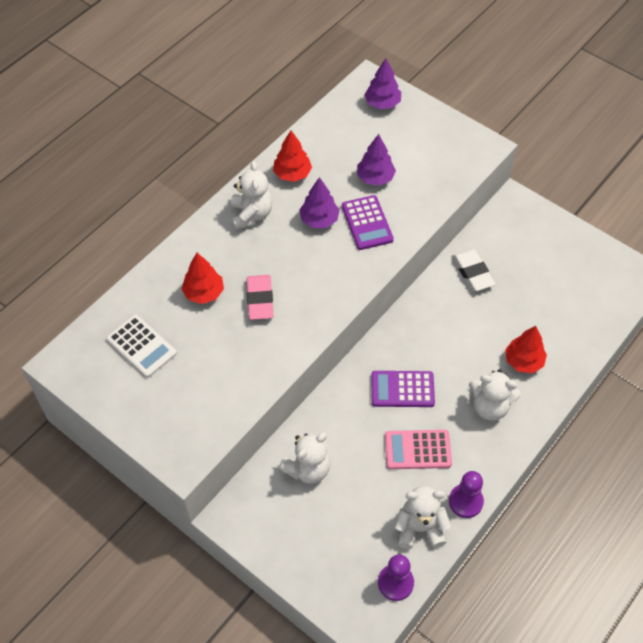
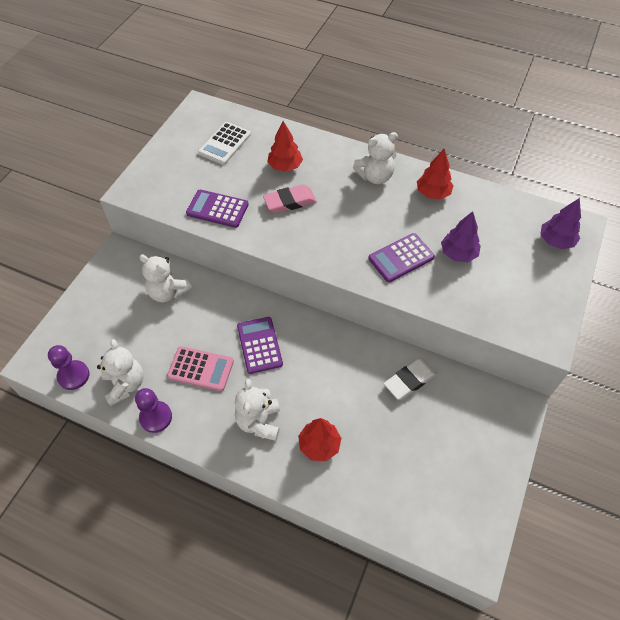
camera: 75 degrees right, 0 degrees up
purple tree [299,177,340,228] -> none
pink calculator [385,430,452,469] -> pink calculator turned 120 degrees clockwise [167,346,234,391]
none -> purple calculator [186,190,249,228]

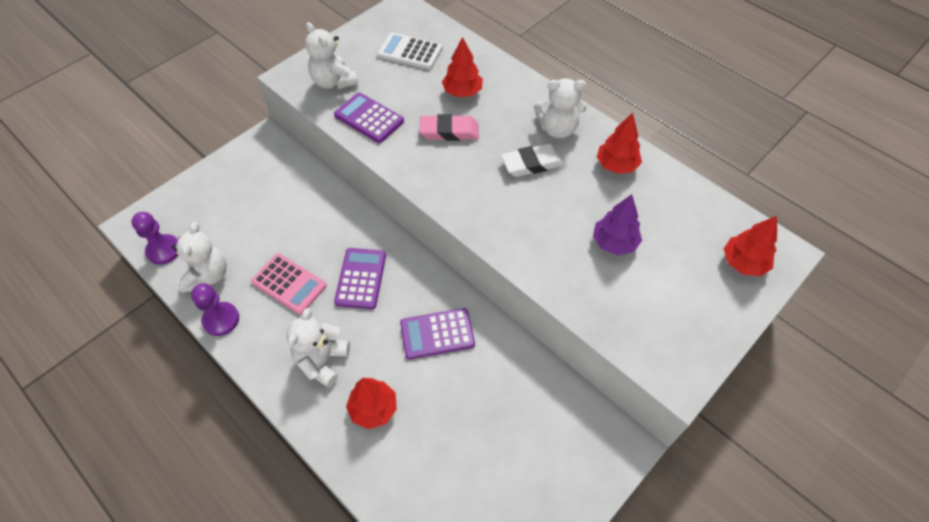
camera: 20 degrees right, 0 degrees up
white teddy bear [139,254,192,302] -> white teddy bear moved to [305,22,358,89]
white calculator [198,122,251,165] -> white calculator turned 60 degrees clockwise [377,32,442,70]
purple calculator [368,233,435,282] -> purple calculator moved to [400,308,475,359]
white eraser [384,358,437,400] -> white eraser moved to [501,144,565,177]
purple tree [540,198,581,249] -> red tree [724,216,777,277]

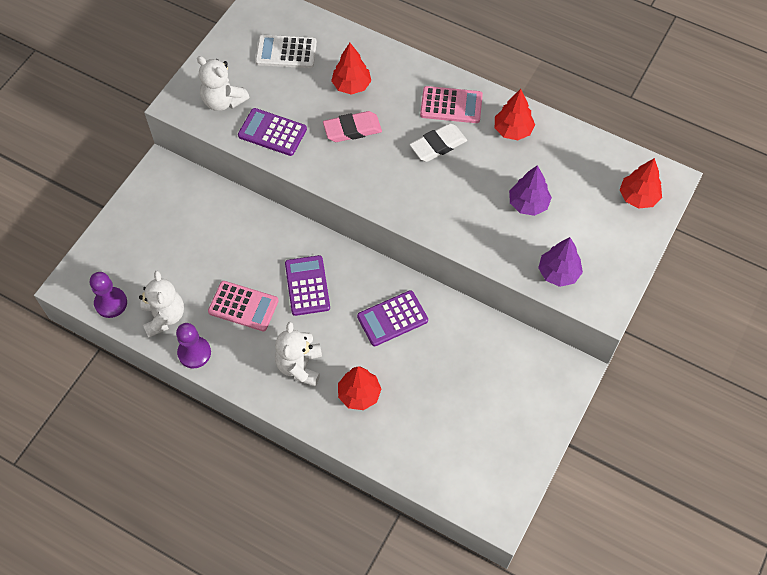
camera: 15 degrees left, 5 degrees up
white teddy bear [534,78,587,139] -> pink calculator [420,86,483,123]
none -> purple tree [538,237,583,287]

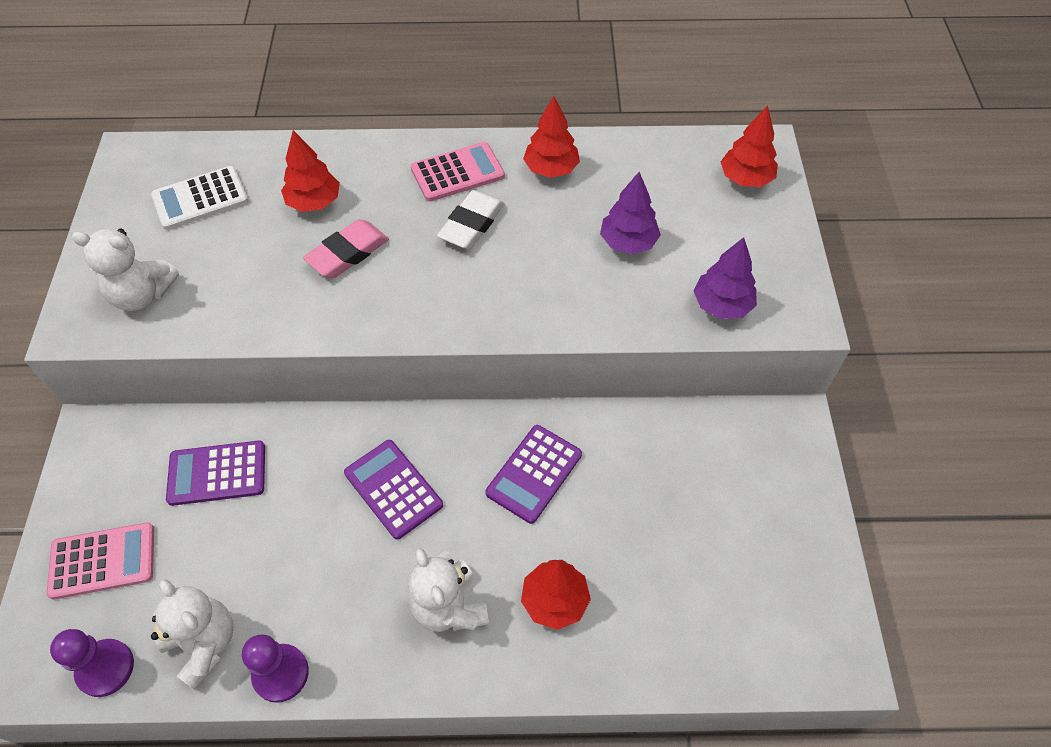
camera: 30 degrees left, 5 degrees down
pink calculator [208,281,279,331] -> pink calculator moved to [46,522,154,600]
purple calculator [238,108,307,156] -> purple calculator moved to [166,441,265,506]

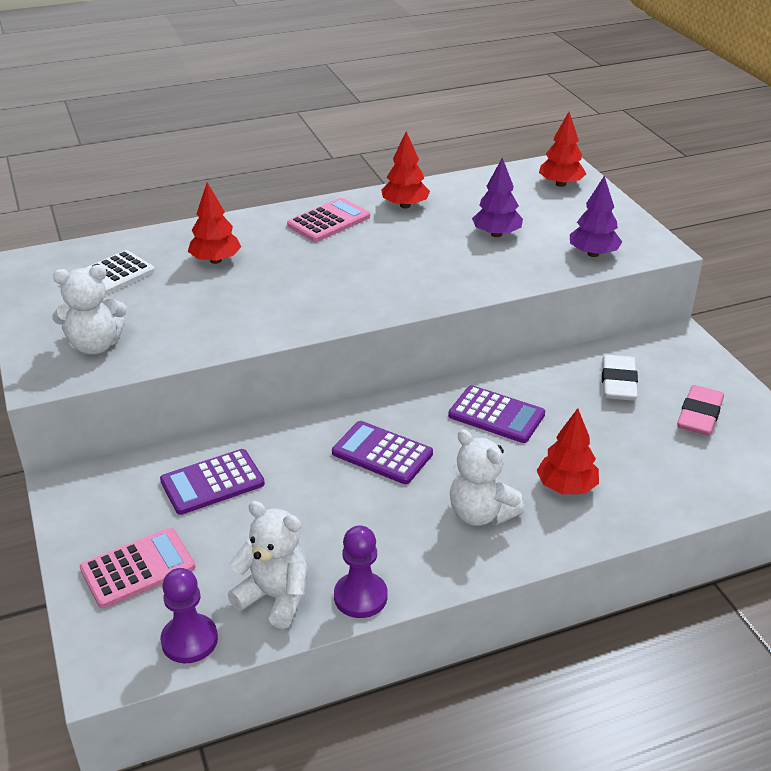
camera: 20 degrees left, 20 degrees down
pink eraser [303,219,389,278] -> pink eraser moved to [677,385,724,436]
white eraser [437,190,505,249] -> white eraser moved to [602,355,638,401]
purple calculator [485,425,582,524] -> purple calculator turned 75 degrees counterclockwise [448,385,545,443]

